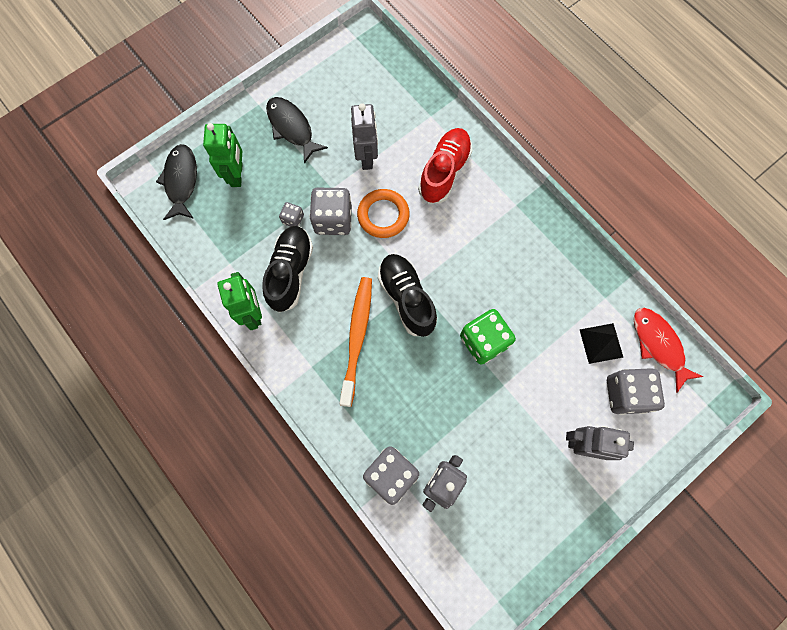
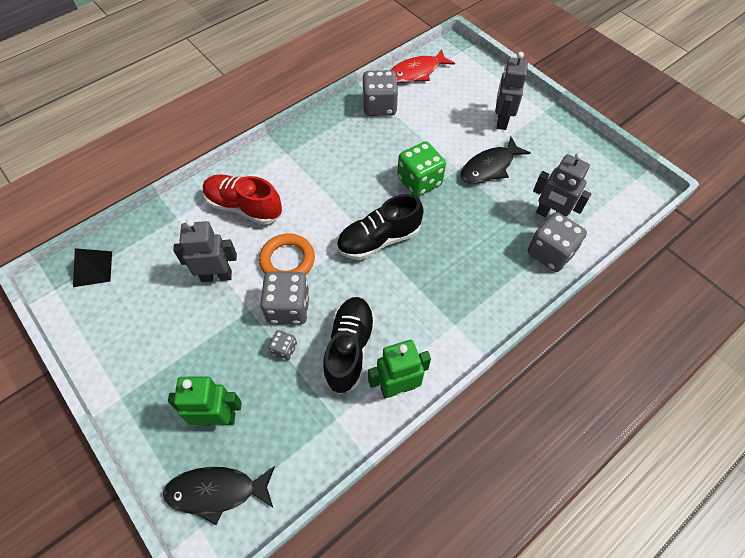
camera: 90 degrees left, 15 degrees down
black shoe [262,226,313,313] -> black shoe turned 90 degrees clockwise [323,297,375,394]
black fish [266,97,328,164] -> black fish moved to [460,137,531,184]
orange toothbrush [340,277,372,407] -> none
black pyramid [580,323,623,364] -> black pyramid moved to [73,248,112,287]
grey dice [607,368,665,415] -> grey dice moved to [362,70,398,116]

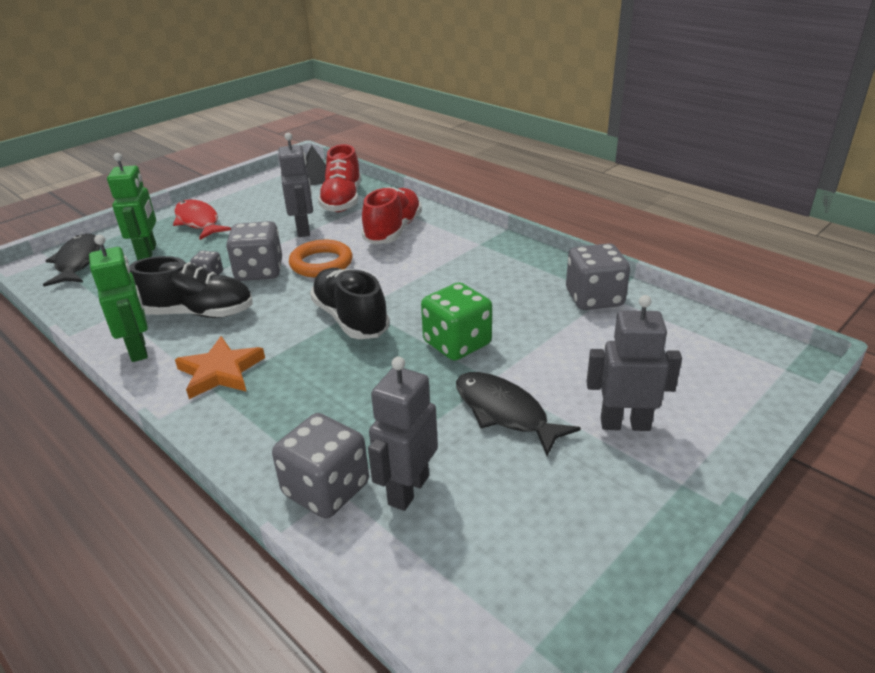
camera: 85 degrees right, 25 degrees down
red fish [391,49,455,83] -> red fish moved to [173,199,231,240]
none -> orange star [175,336,265,399]
none -> red shoe [318,144,361,212]

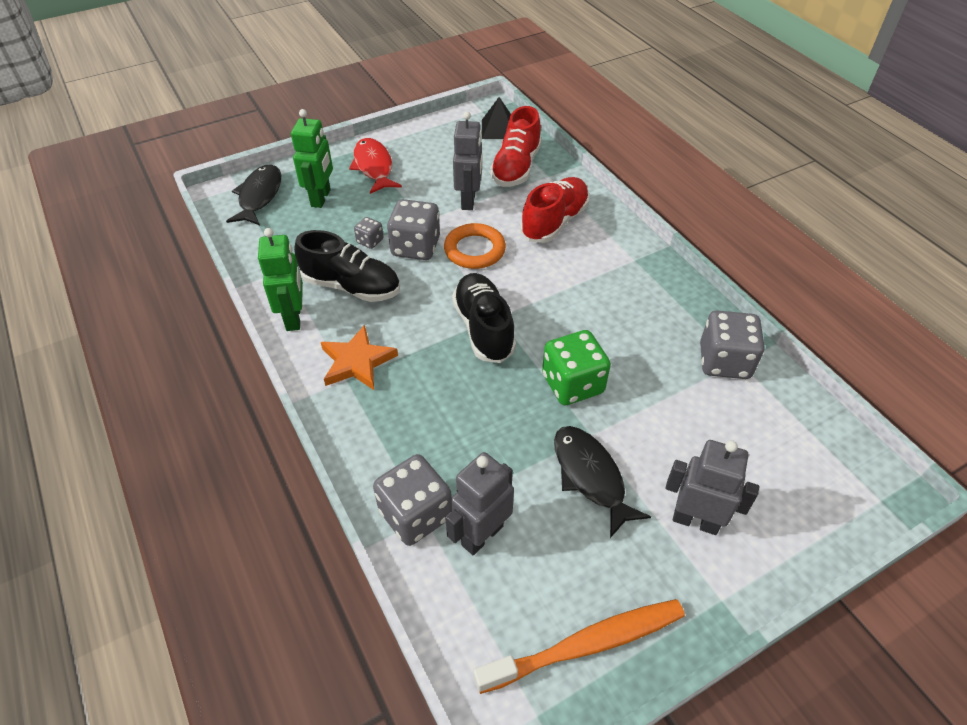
camera: 15 degrees right, 15 degrees up
none -> orange toothbrush [473,599,685,694]

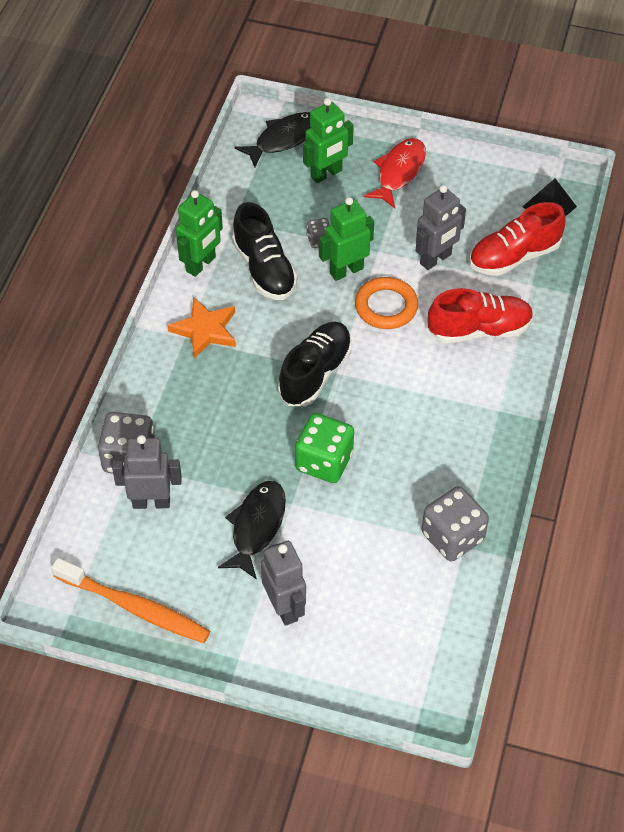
camera: 45 degrees right, 5 degrees up
grey dice [387,199,440,260] -> green robot [319,197,374,281]

